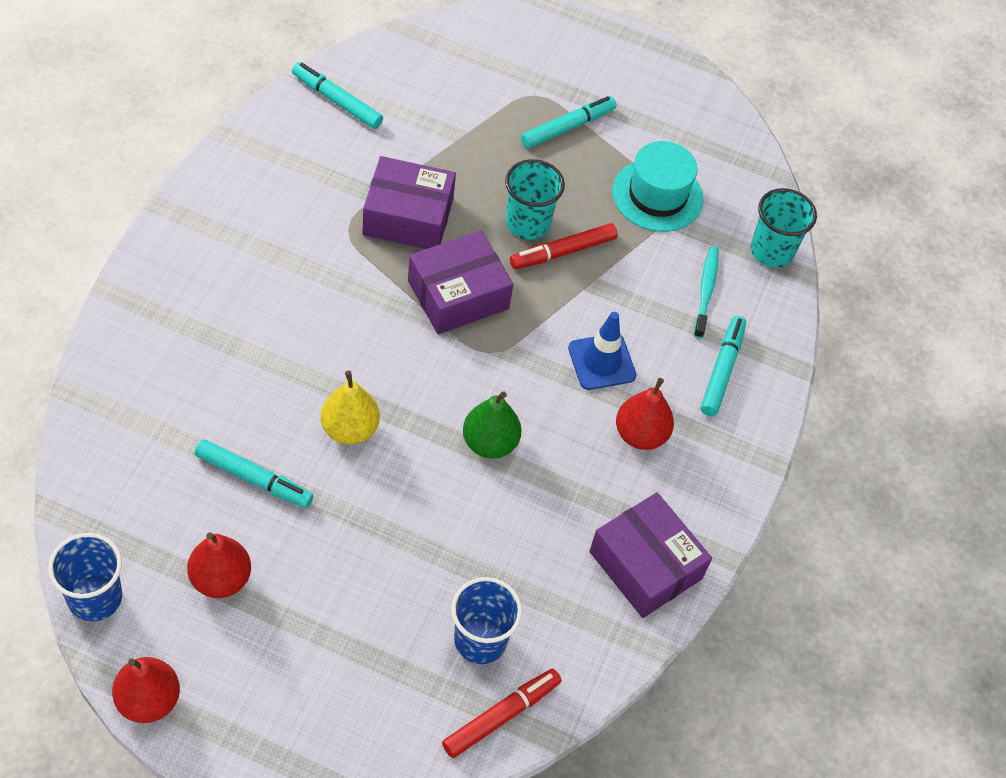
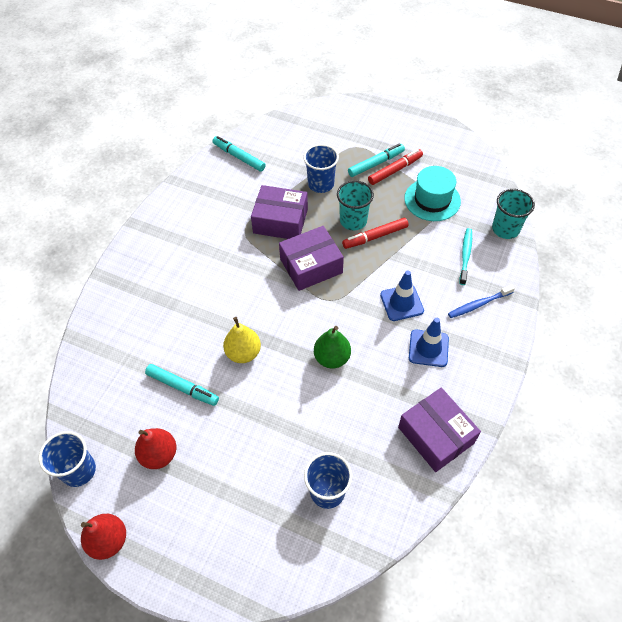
camera: 10 degrees right, 0 degrees up
red marker [442,669,561,758] -> red marker moved to [368,149,423,185]
red pear [616,378,674,450] -> blue traffic cone [409,318,449,367]
turquoise marker [701,316,746,416] -> blue toothbrush [448,285,515,318]
none -> blue cup [303,144,339,193]

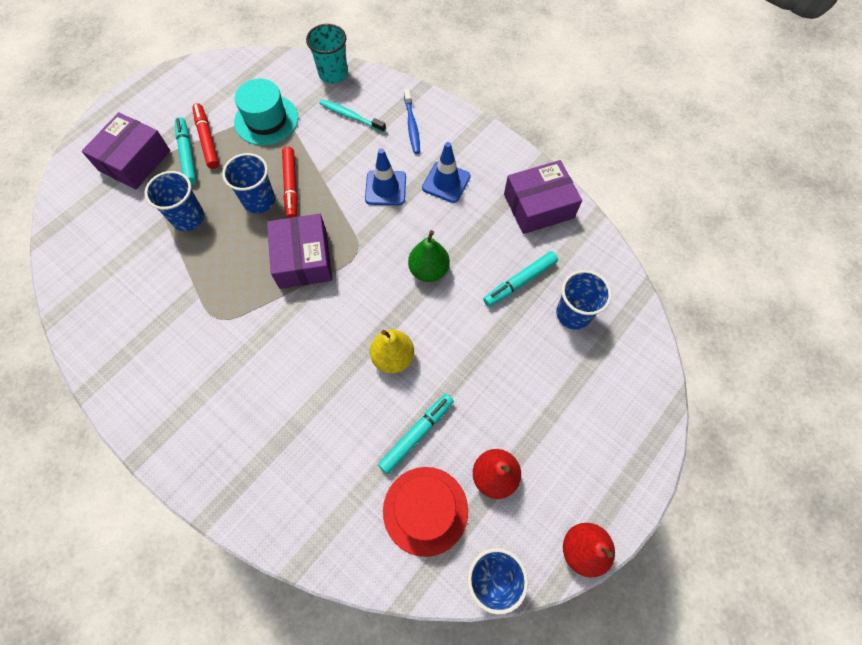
camera: 75 degrees left, 10 degrees up
turquoise marker [212,136,266,172] -> turquoise marker moved to [483,251,558,307]
purple box [251,185,308,239] -> purple box moved to [82,112,170,189]
turquoise cup [337,180,374,230] -> blue cup [222,153,275,213]
none -> red hat [383,467,468,557]

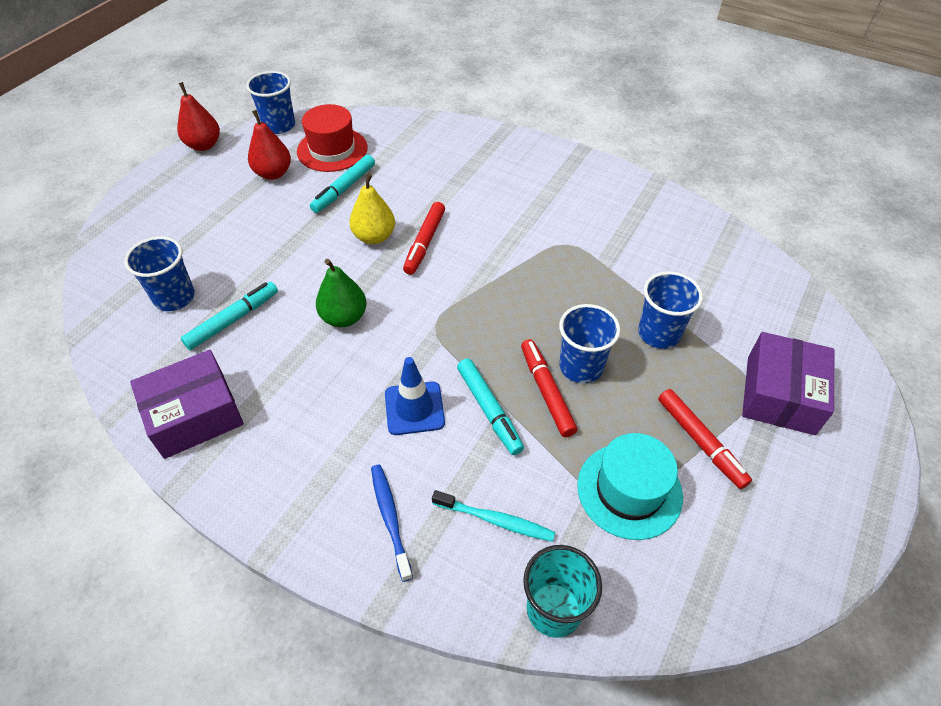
camera: 170 degrees right, 15 degrees down
turquoise marker [175,117,197,185] -> turquoise marker moved to [457,358,524,455]
purple box [267,214,332,289] -> none
blue traffic cone [422,142,471,203] -> none
none -> red marker [403,202,445,275]

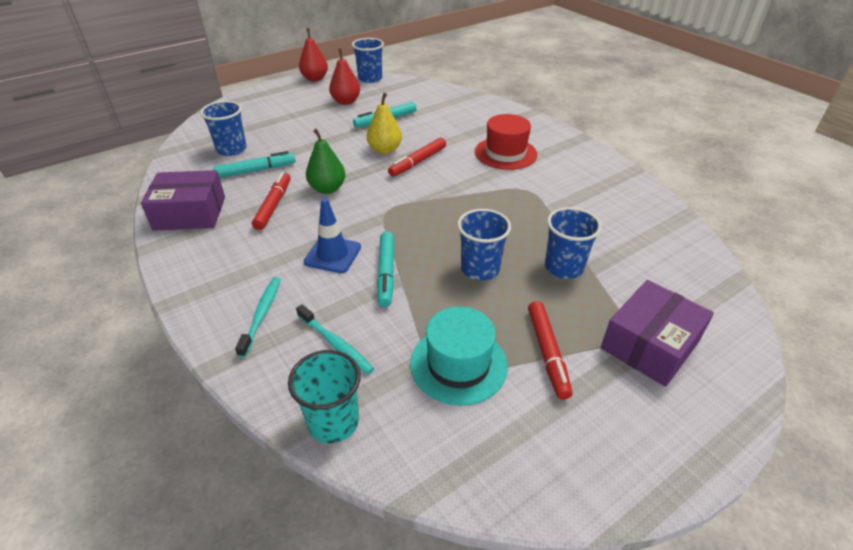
camera: 25 degrees right, 10 degrees down
red hat [297,104,368,172] -> red hat moved to [475,114,537,170]
blue toothbrush [371,465,413,582] -> turquoise toothbrush [235,277,281,358]
red marker [521,339,577,437] -> red marker moved to [252,172,291,230]

